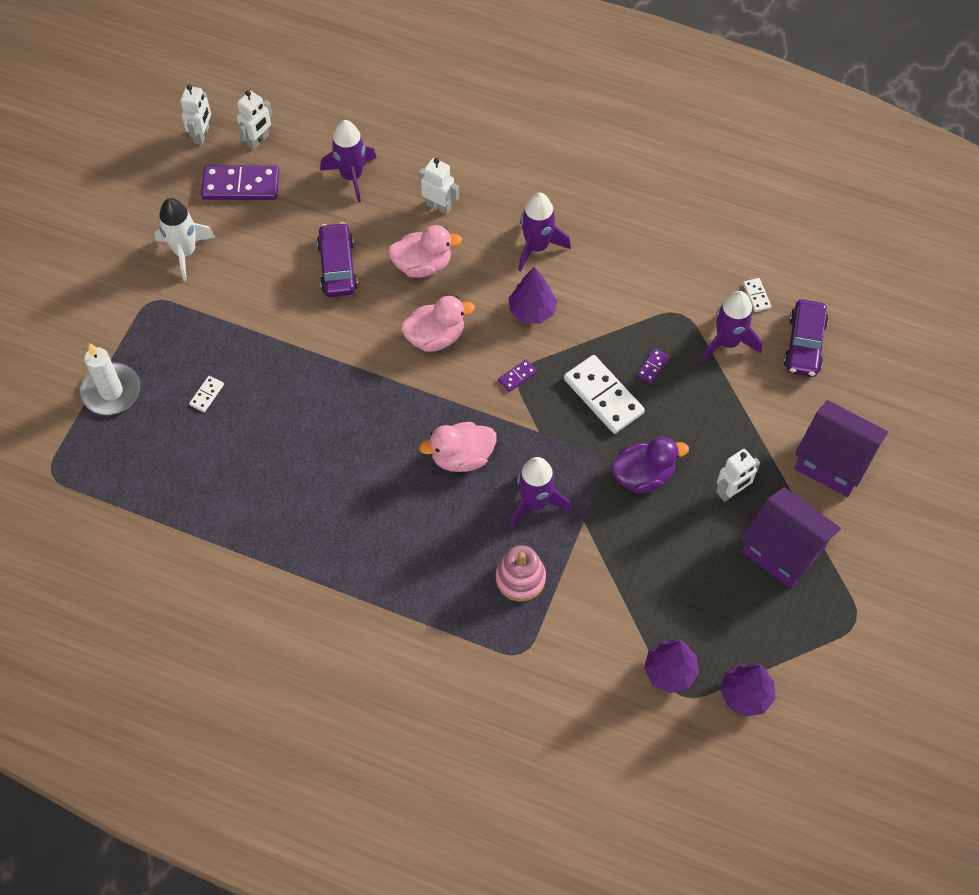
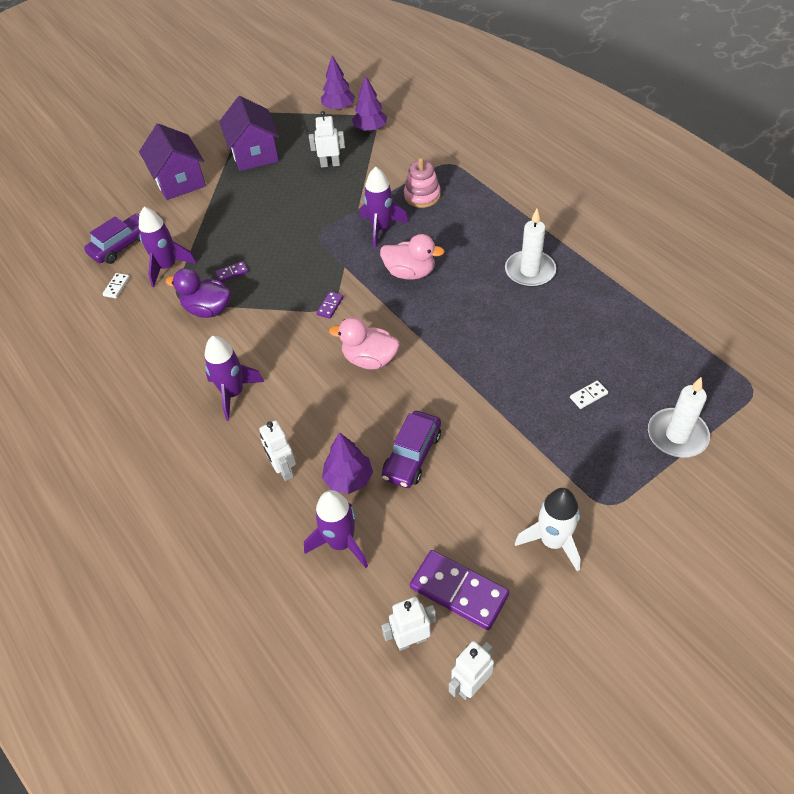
camera: 145 degrees left, 10 degrees down
pink duck [388,225,462,278] -> none
purple domino [498,359,537,392] -> purple domino turned 60 degrees counterclockwise [316,291,344,319]
purple tree [509,267,557,324] -> purple tree moved to [322,432,373,494]
white domino [564,355,645,434] -> none
purple duck [611,437,689,494] -> purple duck moved to [166,268,231,318]
white robot [716,449,760,502] -> white robot moved to [309,111,345,168]
none -> white candle [505,209,556,287]

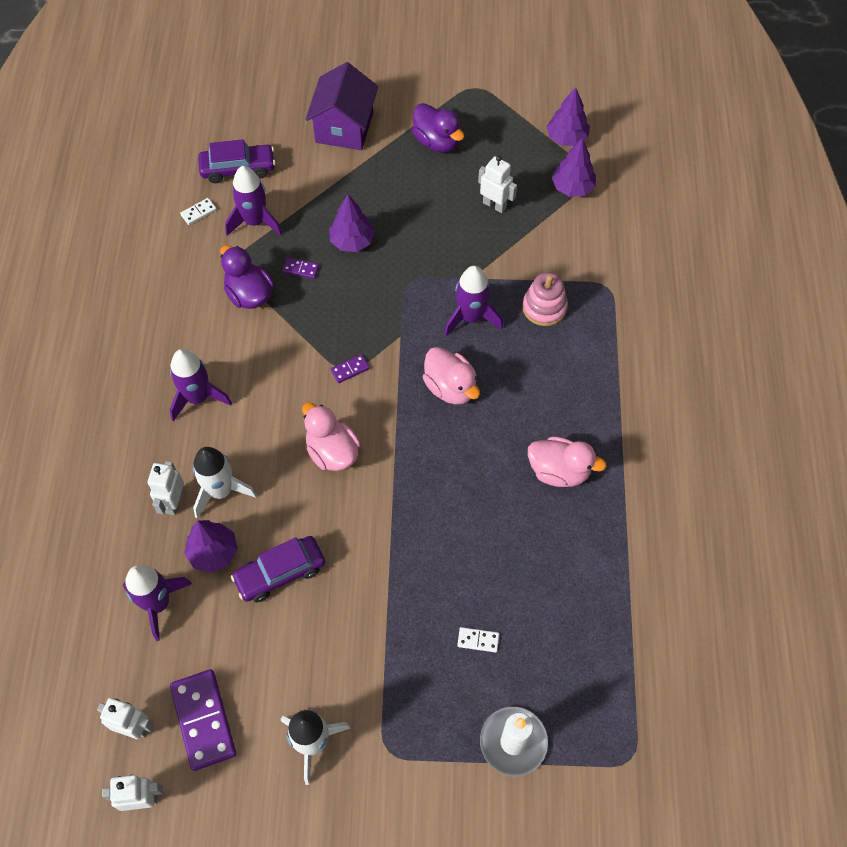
camera: 35 degrees right, 10 degrees up
purple house [219,96,279,171] -> purple duck [412,103,464,152]
white candle [505,209,556,287] -> pink duck [528,436,607,487]
none -> white rocket [193,447,257,519]
none -> purple tree [329,194,375,252]

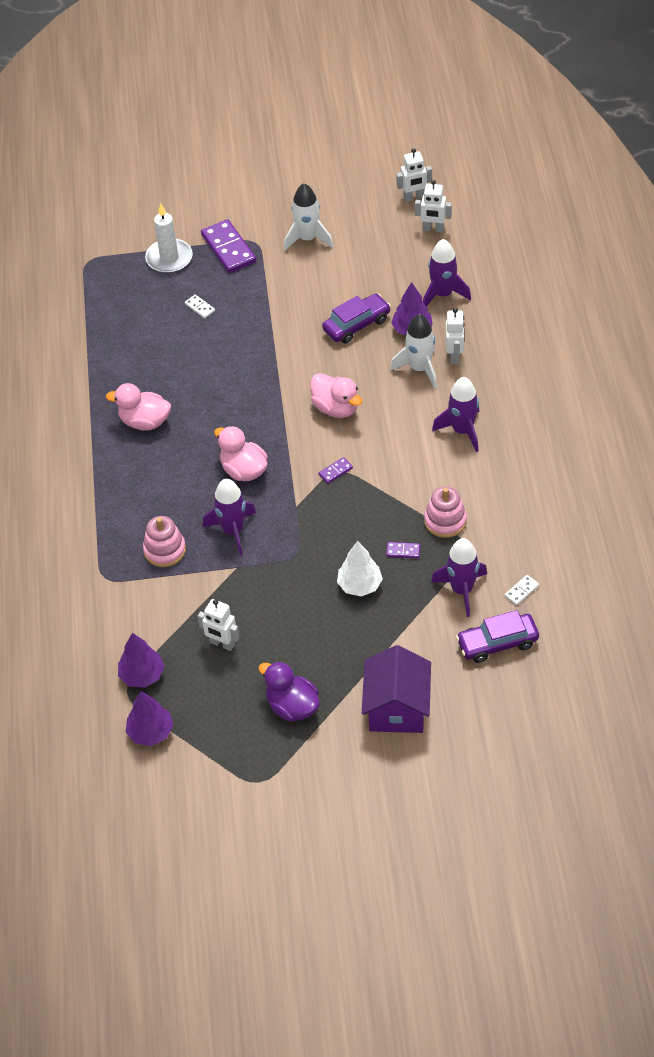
camera: 175 degrees right, 10 degrees down
purple domino [170,669,236,771] -> purple domino moved to [201,219,256,273]
purple duck [220,245,274,309] -> pink stacking toy [424,486,467,538]
purple tree [329,194,375,252] -> white tree [337,541,383,597]
white domino [457,627,499,653] -> white domino turned 45 degrees clockwise [185,295,215,318]

